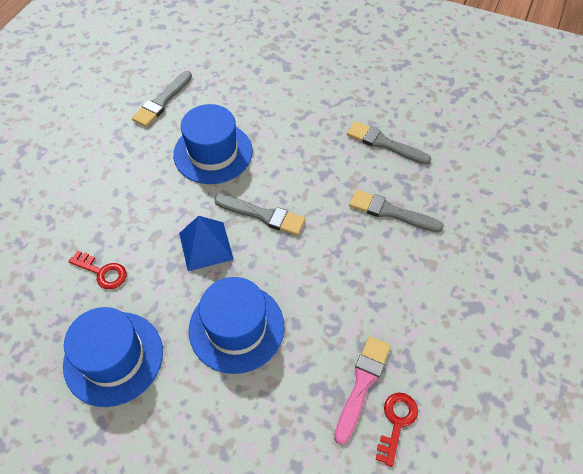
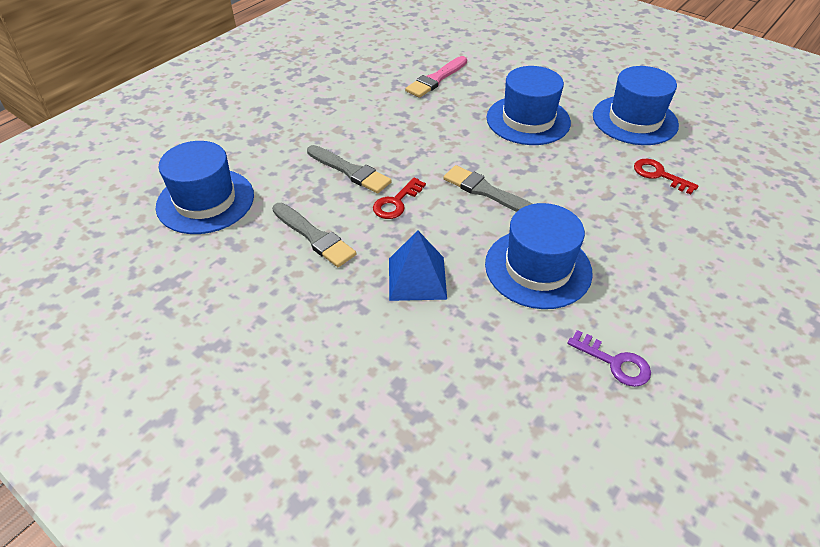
camera: 165 degrees left, 10 degrees down
grey brush [132,71,192,127] -> purple key [567,330,651,387]
blue pyramid [179,216,234,271] -> blue pyramid moved to [389,230,447,301]
red key [376,392,418,467] -> red key moved to [373,177,426,219]
none -> blue hat [156,141,254,234]

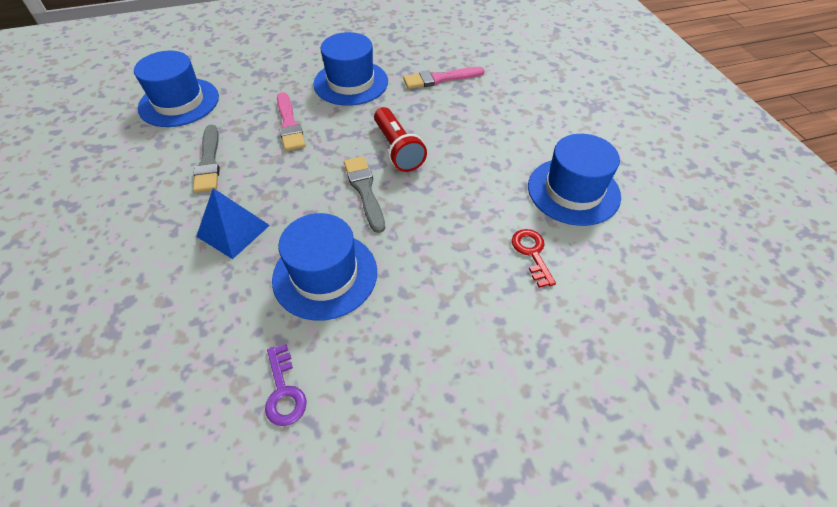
camera: 35 degrees right, 5 degrees up
grey brush [307,145,392,193] -> pink brush [277,92,306,151]
red key [373,177,426,219] -> none
blue hat [487,66,571,145] -> blue hat moved to [313,32,388,106]
none -> red flashlight [374,107,427,172]

